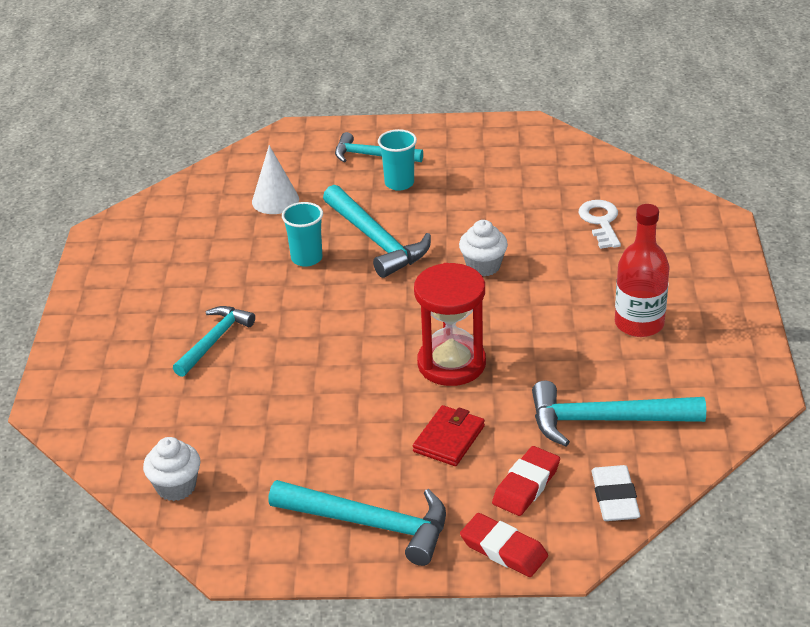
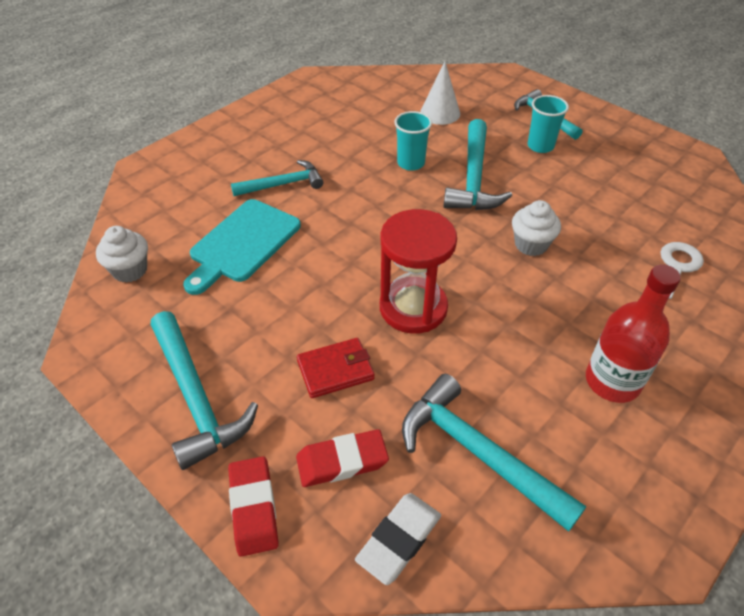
camera: 40 degrees right, 10 degrees up
none -> turquoise cutting board [183,199,301,295]

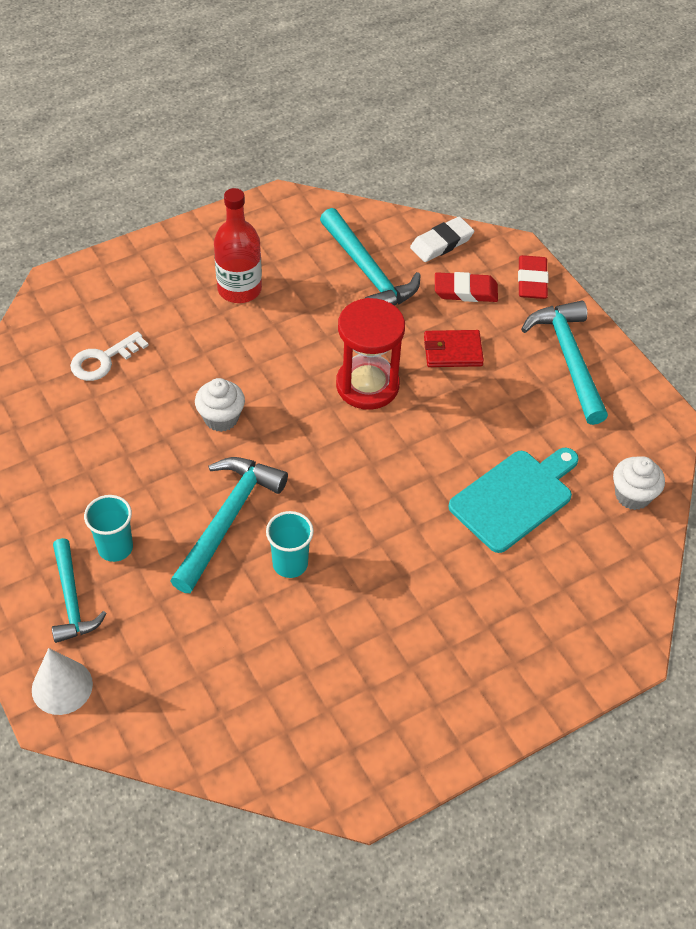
camera: 165 degrees left, 5 degrees up
turquoise hammer [231,160,323,196] -> none
white cone [420,62,460,125] -> white cone moved to [32,648,93,715]

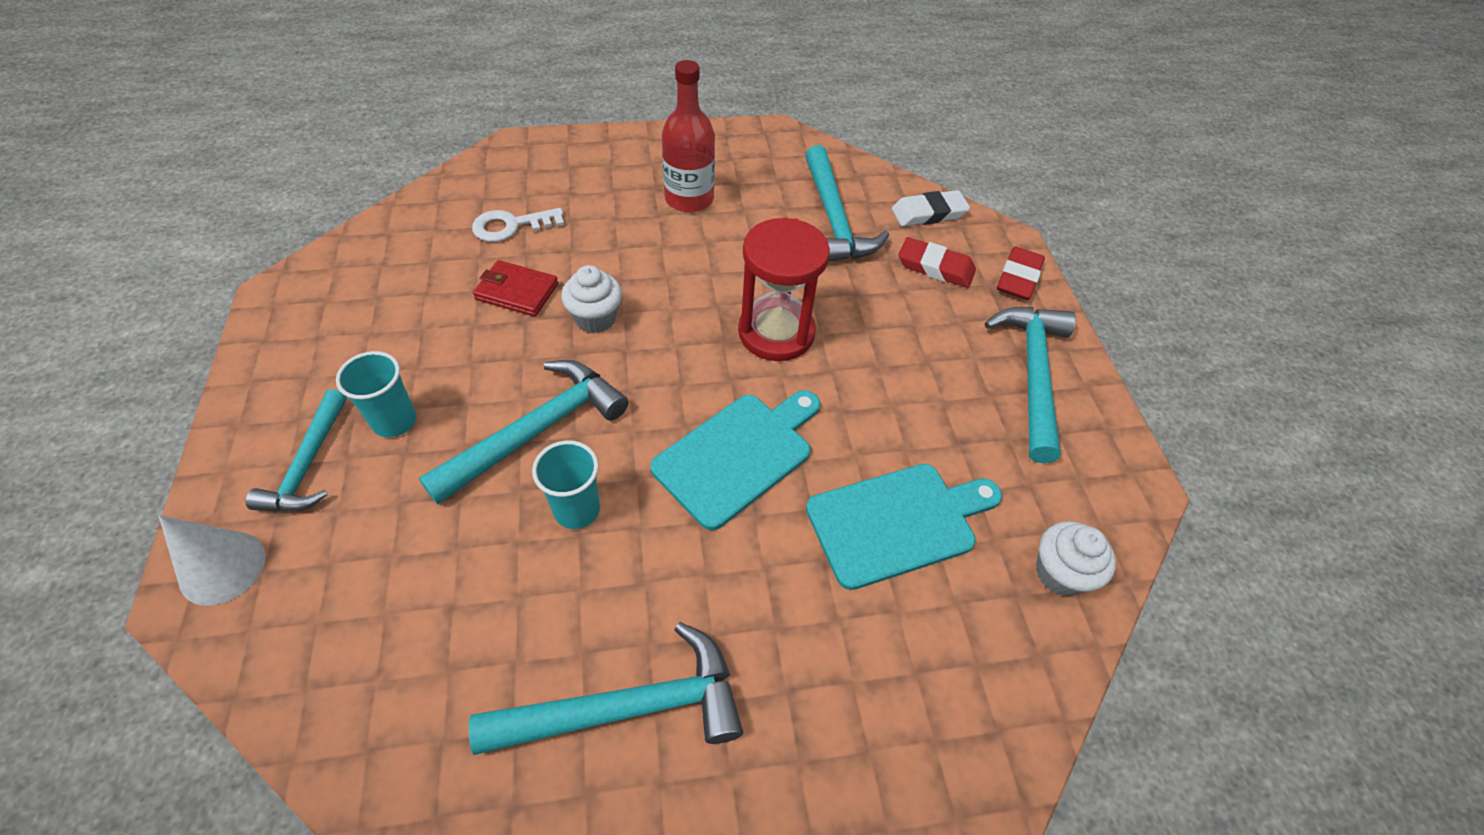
camera: 20 degrees right, 0 degrees up
red wallet [424,330,484,367] -> red wallet moved to [473,260,558,317]
none -> turquoise hammer [469,622,743,755]
none -> turquoise cutting board [650,390,820,530]

